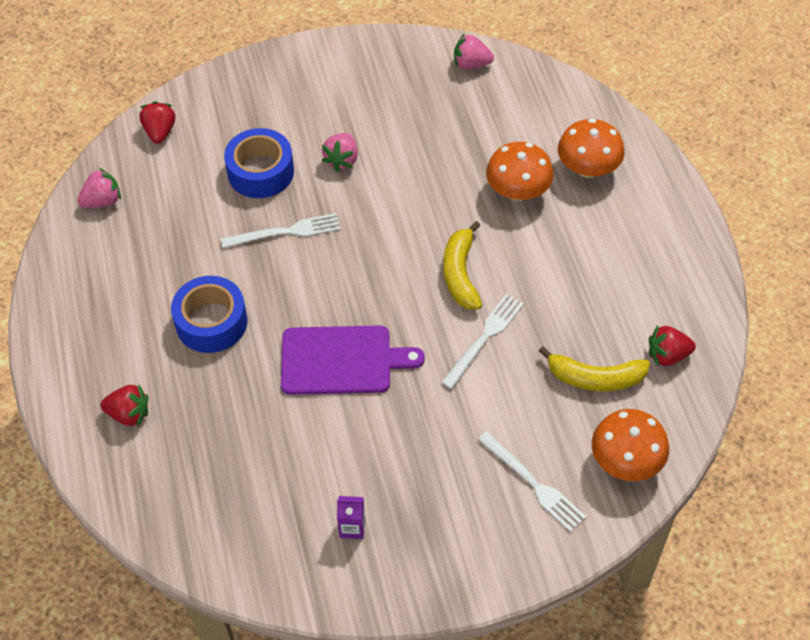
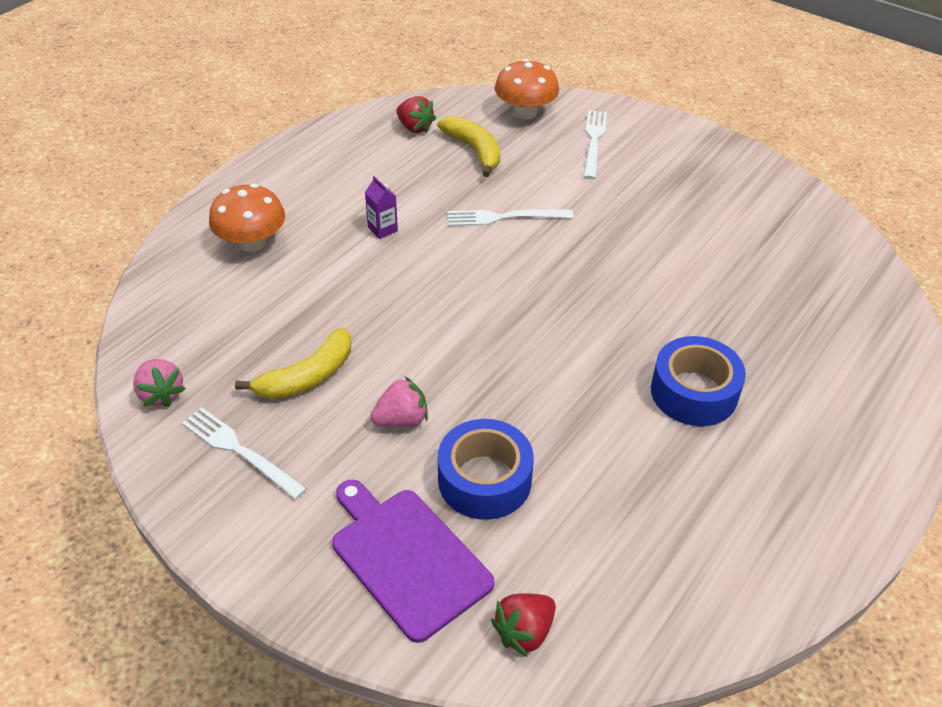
camera: 130 degrees left, 10 degrees down
pink strawberry [77,168,121,208] -> none
red strawberry [100,384,148,427] -> none
white fork [221,213,341,248] -> white fork moved to [182,407,307,500]
purple cutting board [281,326,425,395] -> purple cutting board moved to [332,480,494,643]
purple carton [337,496,365,539] -> purple carton moved to [365,176,398,239]
yellow banana [443,221,482,309] -> yellow banana moved to [235,328,351,399]
orange mushroom [486,142,554,201] -> none

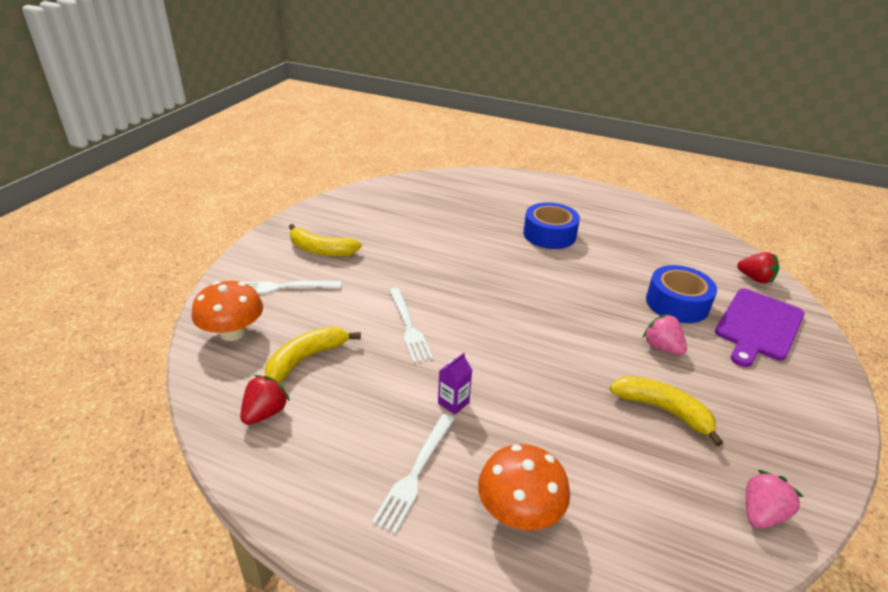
camera: 105 degrees left, 10 degrees down
white fork [182,407,307,500] -> white fork moved to [372,414,454,534]
none -> yellow banana [289,224,362,257]

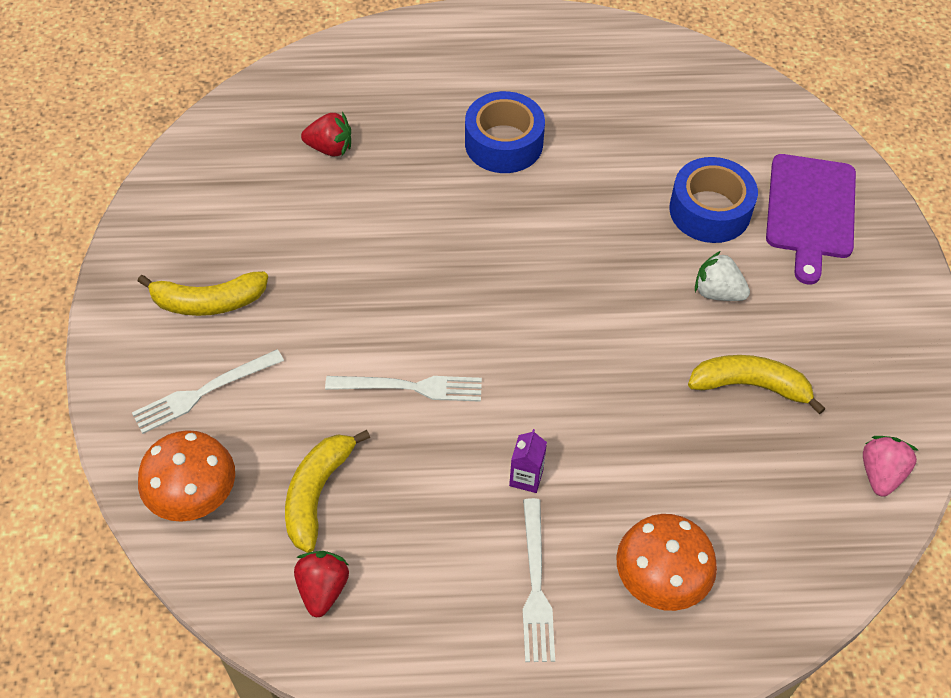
camera: 25 degrees left, 20 degrees up
white fork [389,288,433,363] -> white fork turned 45 degrees counterclockwise [325,376,482,402]
pink strawberry [643,314,687,355] -> white strawberry [695,251,750,301]
red strawberry [737,252,779,284] -> red strawberry moved to [301,112,351,156]

